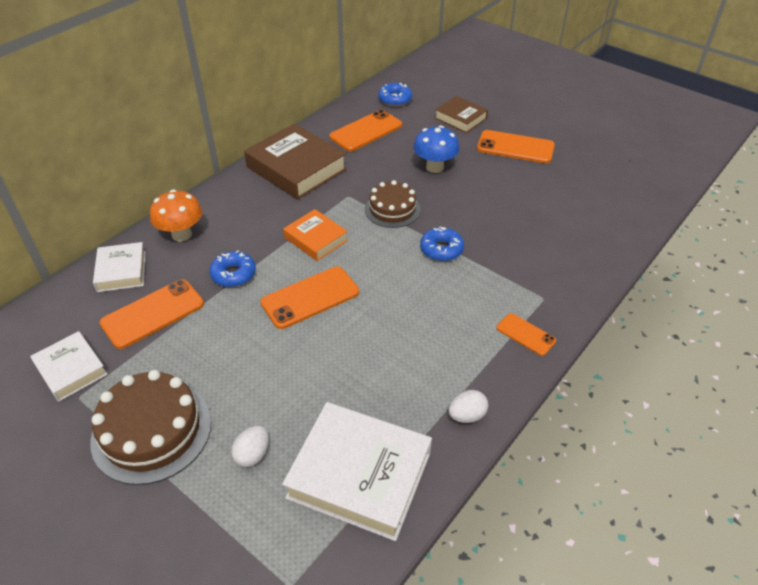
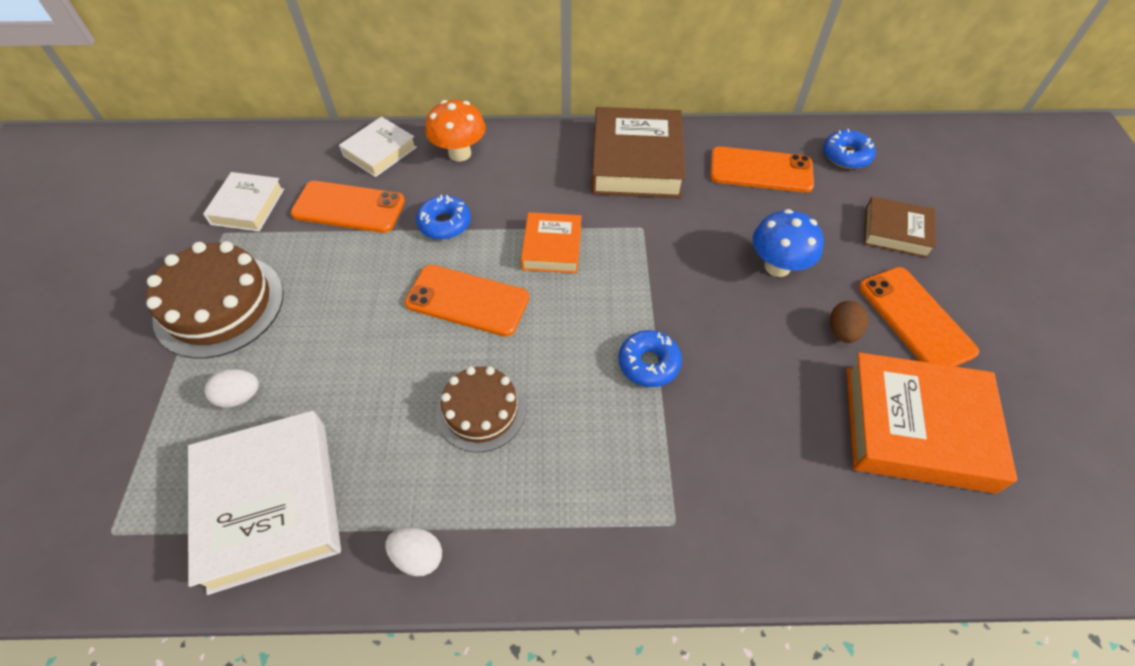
camera: 50 degrees right, 10 degrees up
brown cake [365,180,421,228] -> brown cake moved to [436,367,526,452]
brown book [435,96,488,133] -> brown book turned 75 degrees counterclockwise [864,196,936,258]
orange phone [496,313,556,356] -> none
none -> brown egg [830,301,868,343]
none -> orange book [846,352,1017,493]

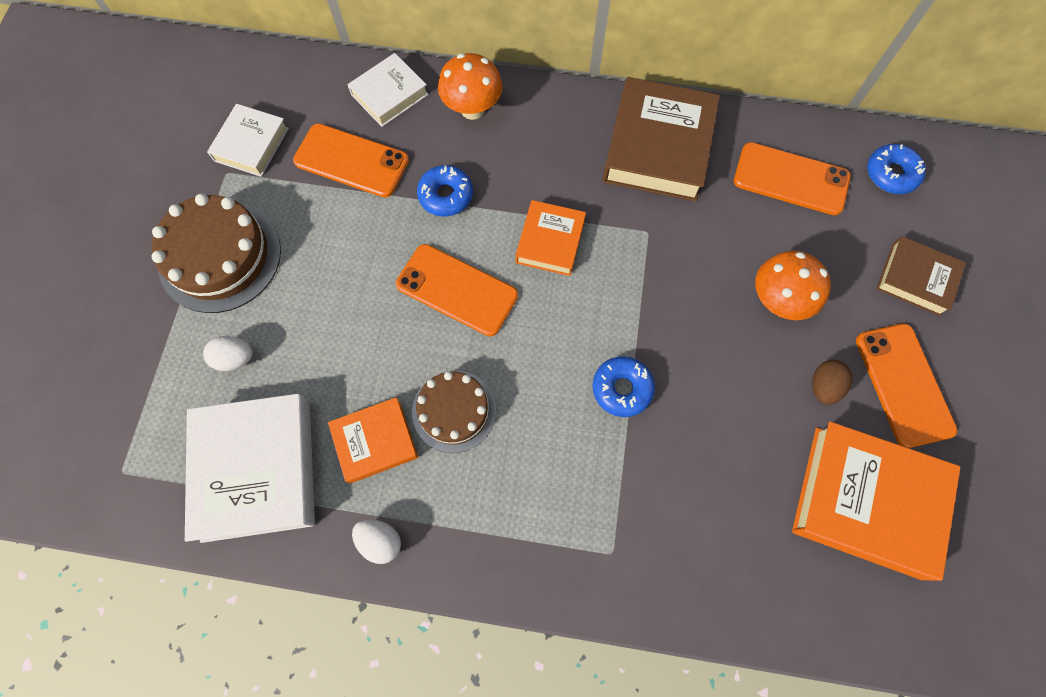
camera: 10 degrees right, 15 degrees up
blue mushroom [753,209,824,277] -> orange mushroom [755,251,831,320]
none -> orange book [328,397,418,484]

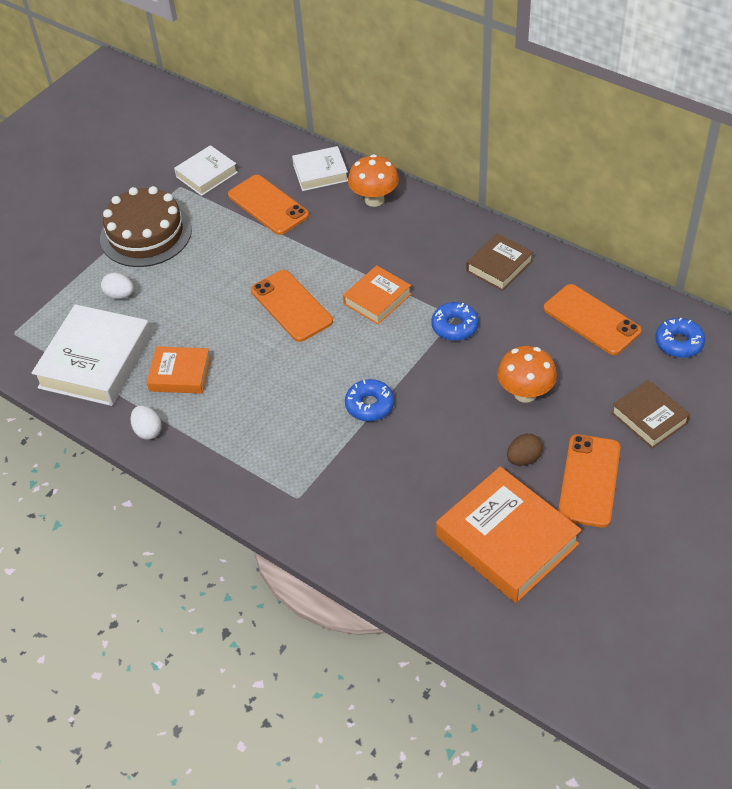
camera: 30 degrees right, 20 degrees down
brown cake [412,371,496,453] -> none
blue donut [417,165,473,217] -> blue donut moved to [431,302,479,341]
brown book [603,77,720,202] -> brown book [466,233,533,291], size x0.57

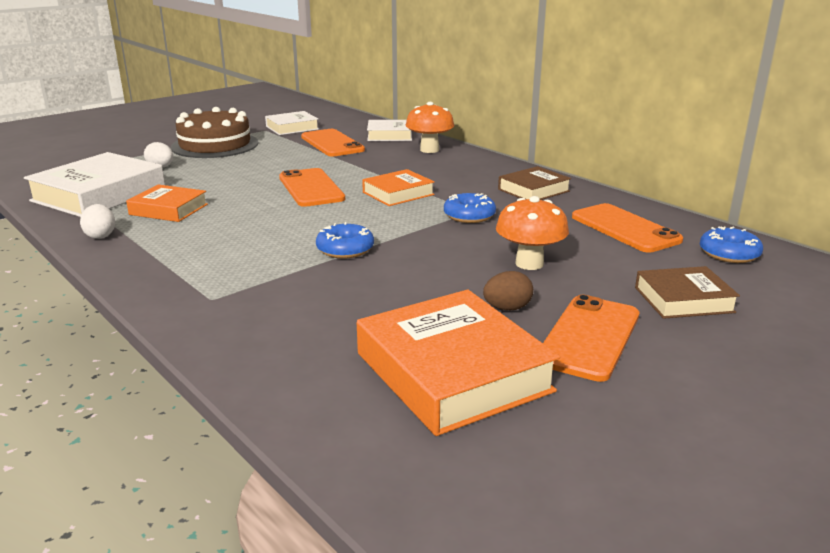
camera: 10 degrees right, 25 degrees down
brown book [611,380,690,449] -> brown book turned 75 degrees counterclockwise [635,266,740,319]

